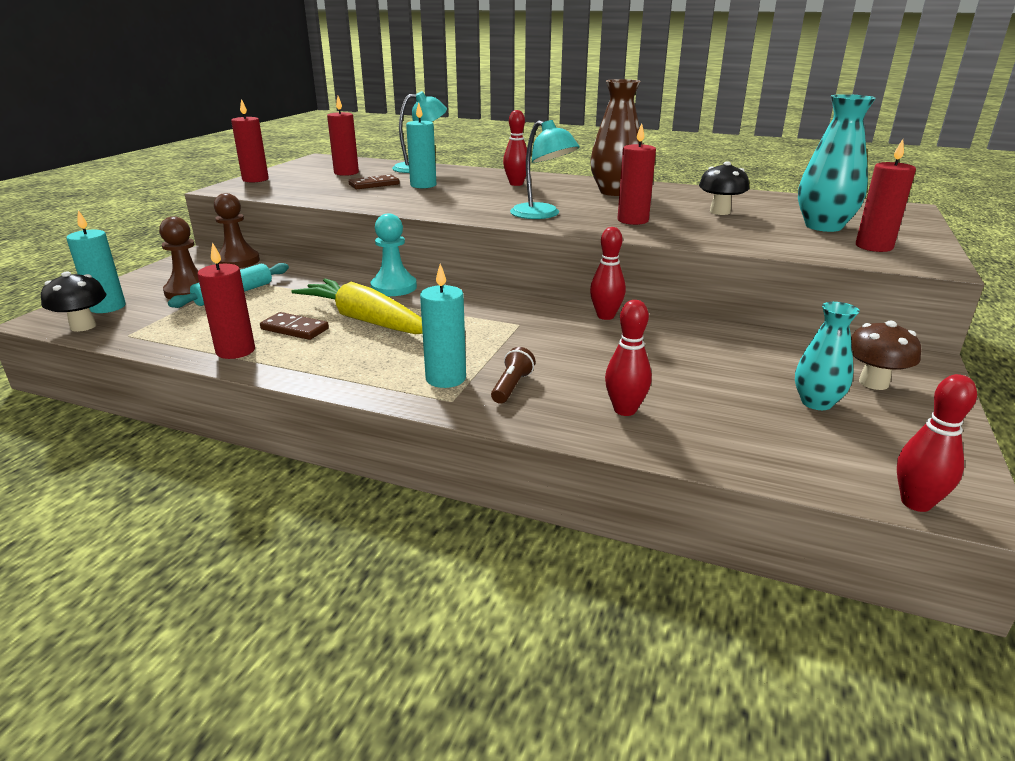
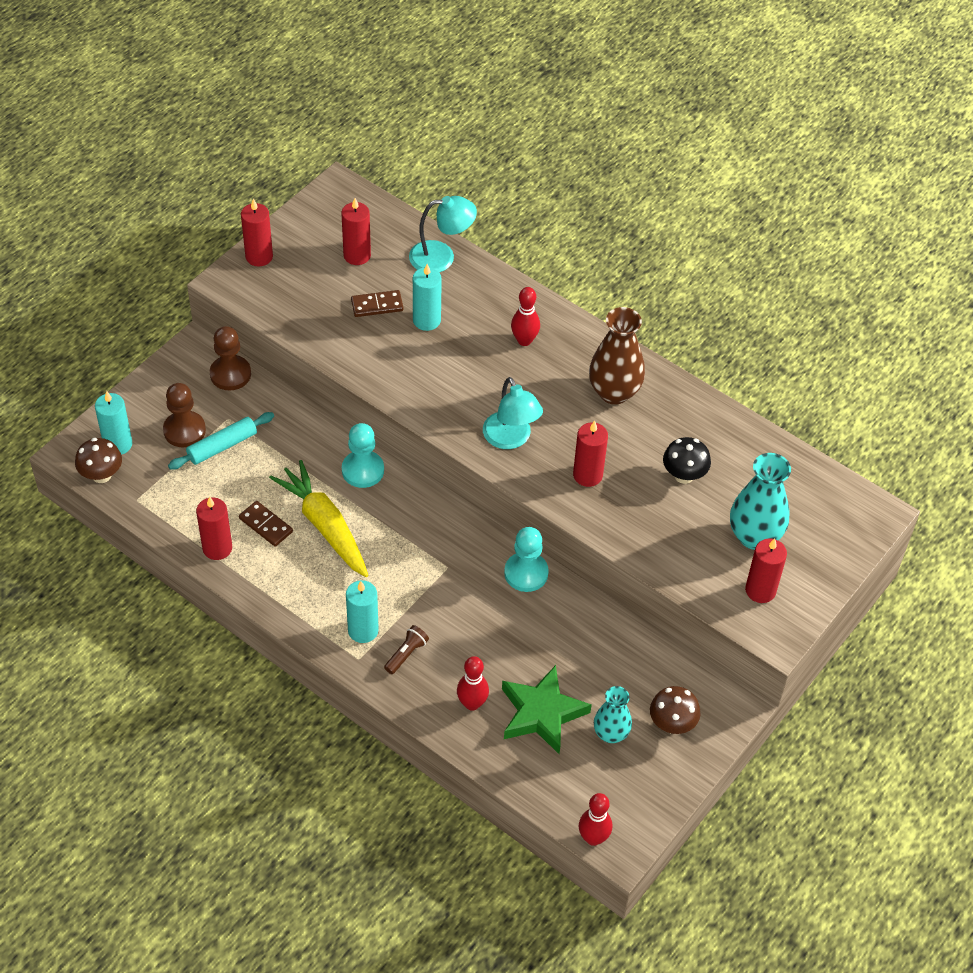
camera: 15 degrees right, 25 degrees up
black mushroom [41,271,106,332] -> brown mushroom [75,438,122,483]
red bowling pin [590,227,626,320] -> turquoise pawn [504,527,549,592]
none -> green star [502,665,592,754]

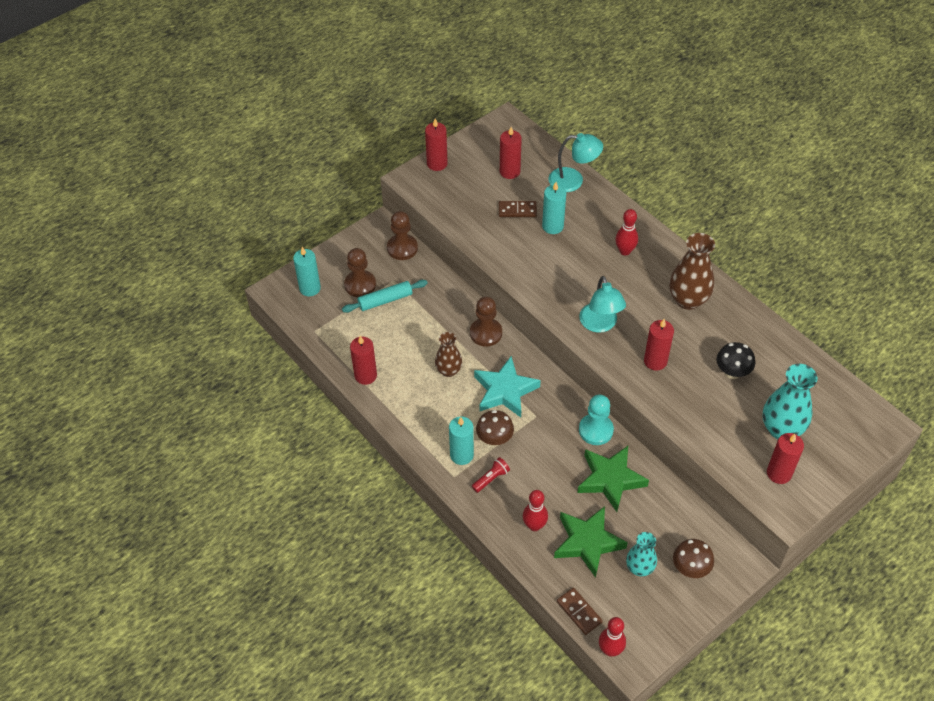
camera: 15 degrees right, 0 degrees up
brown mushroom [75,438,122,483] -> brown mushroom moved to [476,410,514,446]
brown domino [239,501,293,547] -> brown domino moved to [557,588,603,635]
yellow carrot [269,460,369,577] -> brown vase [435,332,462,377]
turquoise pawn [342,423,384,488] -> brown pawn [470,297,502,346]
brown flashlight [384,625,429,674] -> red flashlight [472,457,510,493]
none -> turquoise star [474,356,541,417]
none -> green star [577,446,649,512]

